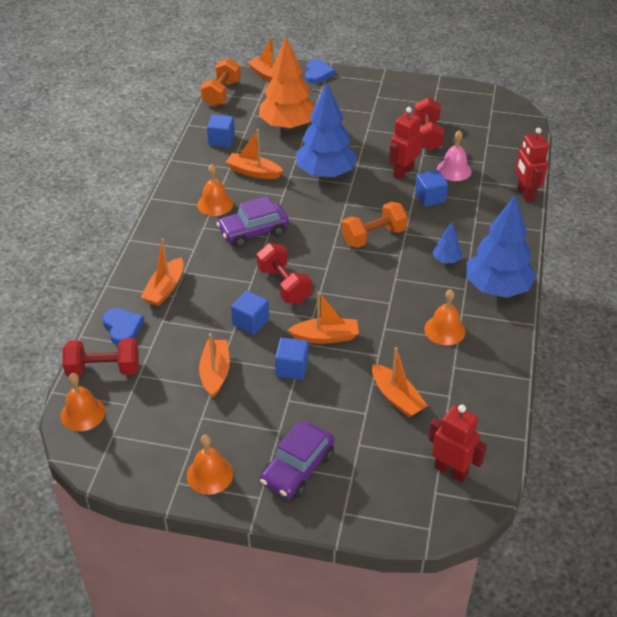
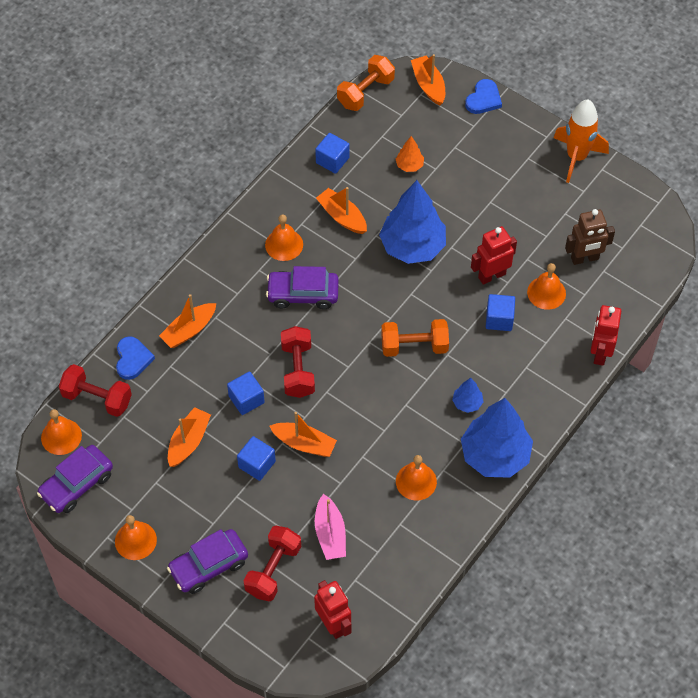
camera: 25 degrees right, 15 degrees up
orange tree [259,37,315,130] -> orange tree [396,136,424,172], size x0.44
orange boat [372,347,428,417] -> pink boat [315,494,346,560]
red dumbbell [414,98,444,151] -> red dumbbell moved to [243,526,301,601]
pink bell [437,130,472,181] -> orange bell [527,263,566,310]
none -> purple car [37,445,113,513]
none -> orange rocket [553,100,609,183]
none -> brown robot [565,209,615,265]

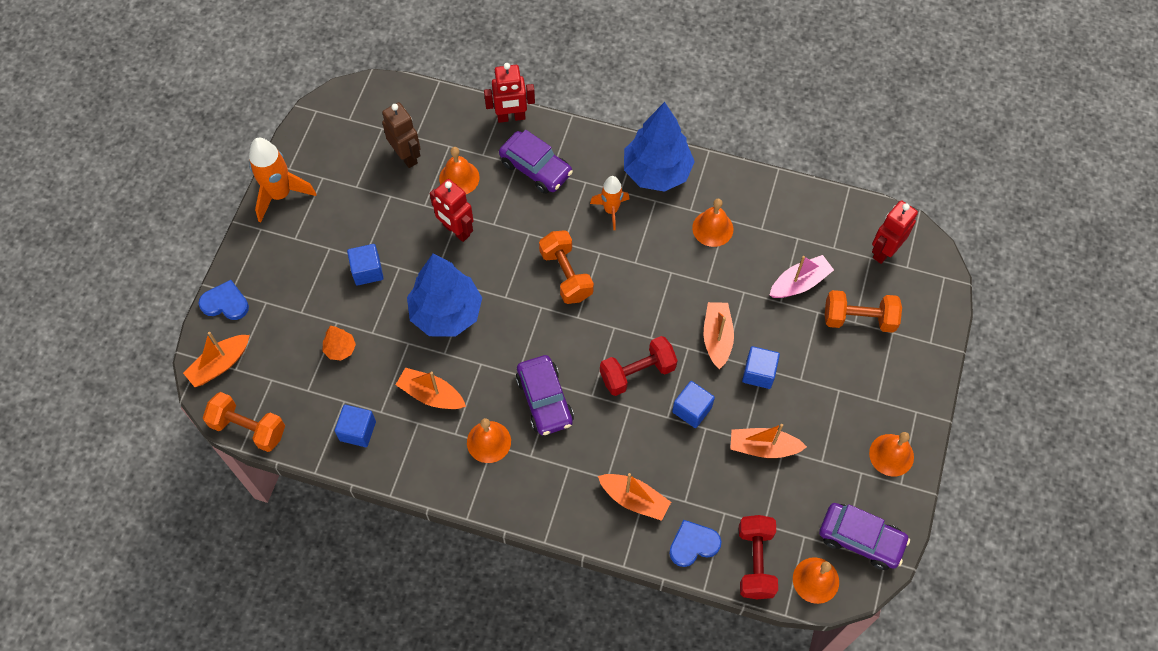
camera: 110 degrees left, 5 degrees up
purple car [167,529,248,594] -> purple car moved to [499,130,573,194]
red dumbbell [243,526,301,601] -> orange dumbbell [825,290,902,333]
orange boat [316,187,367,234] -> orange boat turned 90 degrees clockwise [396,368,466,409]
blue tree [452,378,484,413] -> orange rocket [590,176,629,230]
blue cube [486,294,515,331] -> blue cube moved to [347,244,384,286]

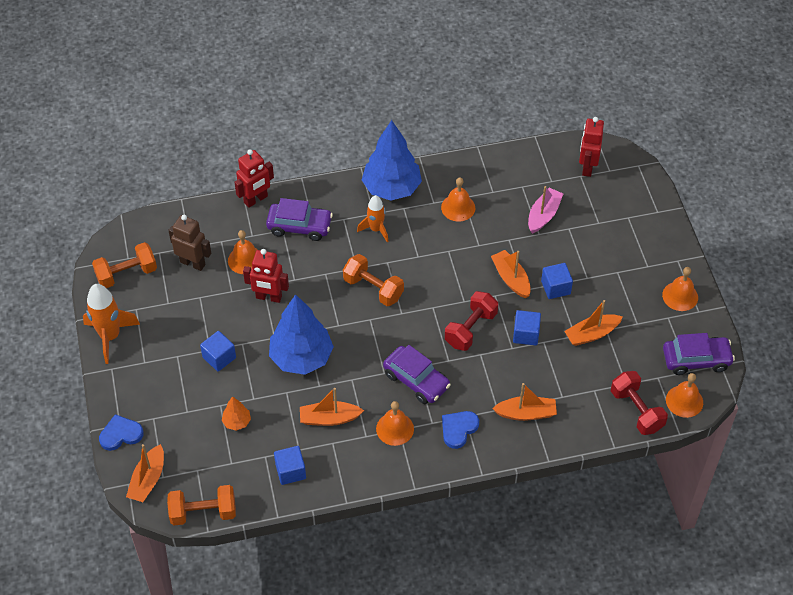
camera: 30 degrees left, 10 degrees down
blue heart [669,520,721,567] -> blue heart moved to [442,411,479,449]
orange dumbbell [825,290,902,333] -> orange dumbbell moved to [92,242,157,288]

